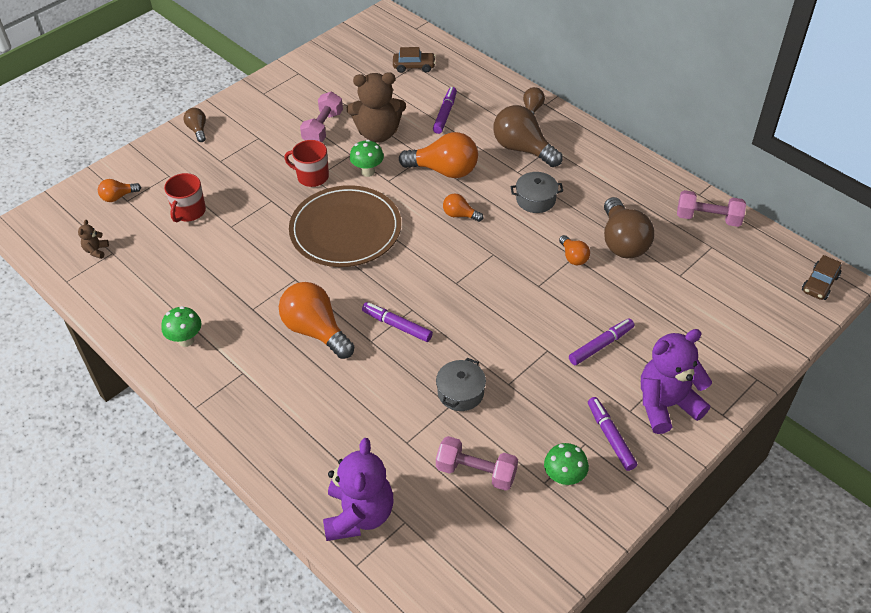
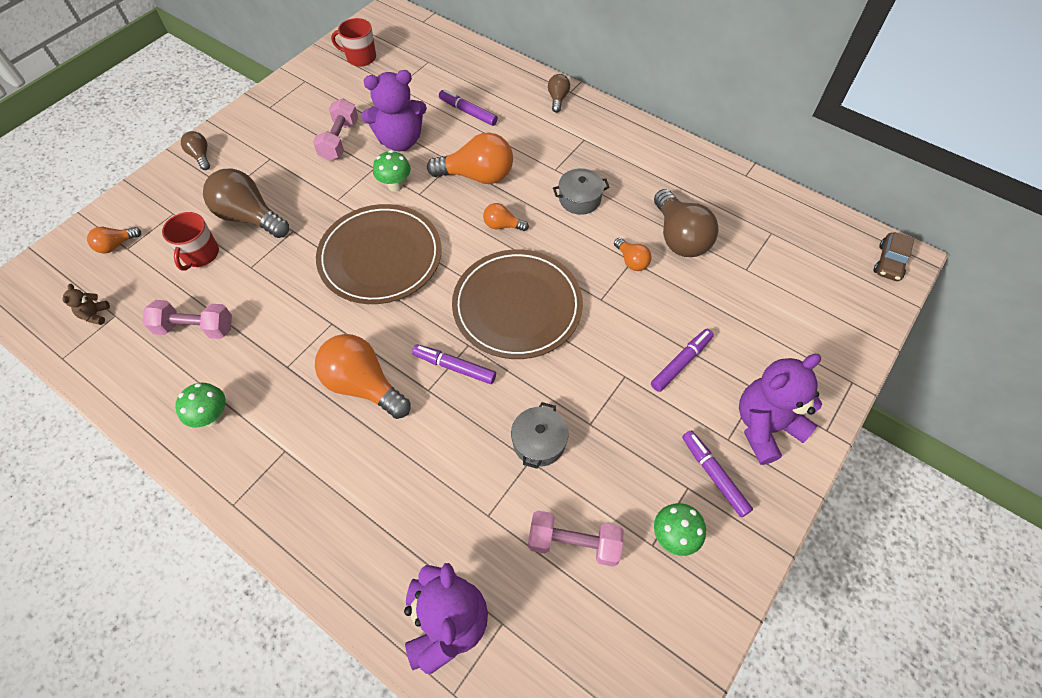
camera: 10 degrees left, 10 degrees up
red mug [284,140,329,187] -> red mug moved to [331,18,376,66]
brown teddy bear [347,72,406,142] -> purple teddy bear [362,70,427,151]
brown car [393,47,436,73] -> none
purple marker [433,87,457,134] -> purple marker turned 60 degrees counterclockwise [439,89,498,126]
brown light bulb [493,105,563,167] -> brown light bulb moved to [203,169,289,238]
pink dumbbell [677,190,746,227] -> pink dumbbell moved to [143,300,232,339]
none -> brown plate [452,249,583,359]

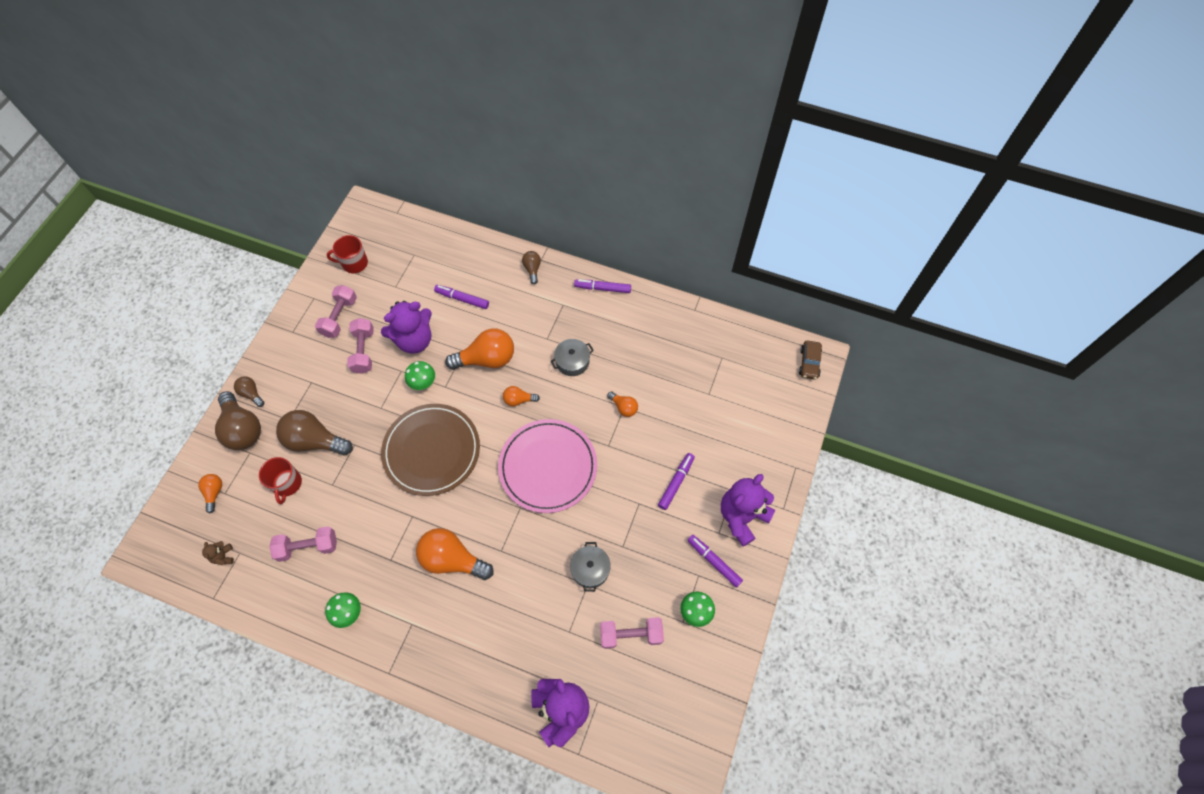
camera: 15 degrees left, 5 degrees up
orange light bulb [87,227,141,253] -> orange light bulb turned 135 degrees clockwise [198,474,222,513]
purple marker [412,344,496,384] -> purple marker moved to [574,279,631,293]
brown plate [452,249,583,359] -> pink plate [498,419,597,513]
brown light bulb [654,189,719,257] -> brown light bulb moved to [215,391,261,450]
none -> pink dumbbell [315,285,357,338]

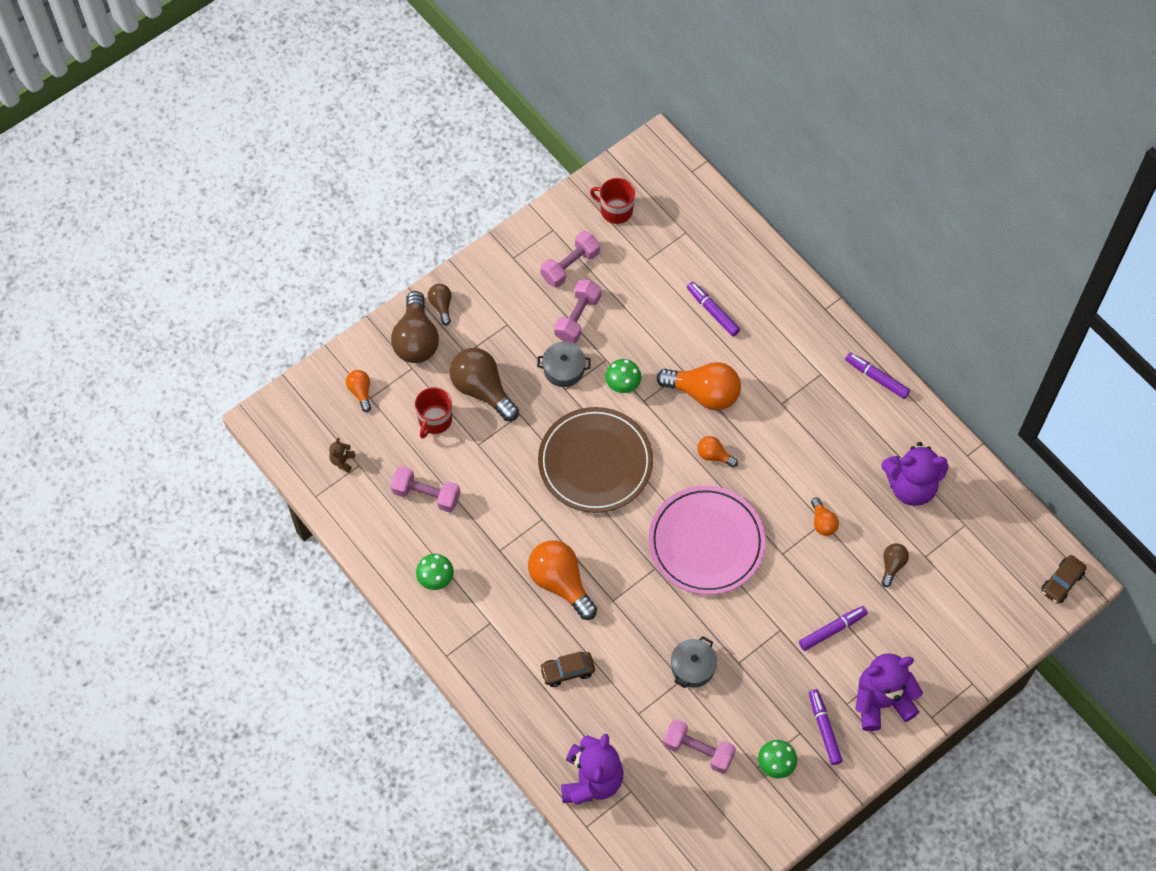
camera: 30 degrees right, 0 degrees up
orange light bulb [198,474,222,513] -> orange light bulb turned 45 degrees counterclockwise [346,370,371,412]
purple teddy bear [381,301,432,354] -> purple teddy bear moved to [881,442,948,506]
brown light bulb [522,251,541,284] -> brown light bulb moved to [882,543,909,587]
grey pot [551,339,594,376] -> grey pot moved to [537,342,591,387]
none -> brown car [539,651,595,687]

